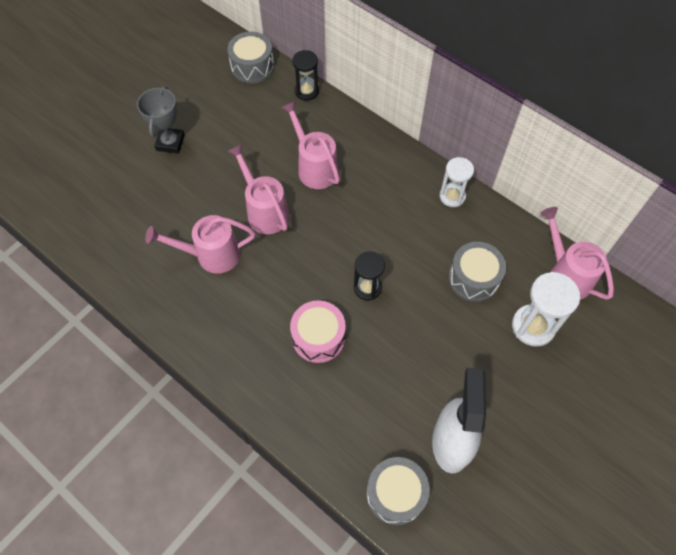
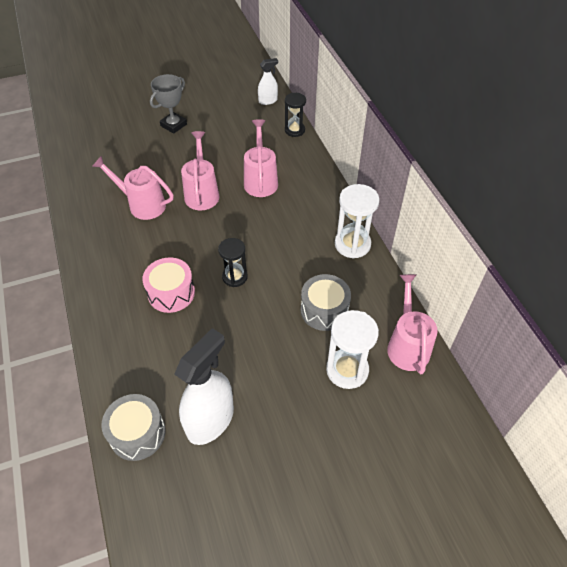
camera: 30 degrees right, 10 degrees down
grey drum [227,32,274,83] -> white spray bottle [258,58,278,105]
white hourglass [439,157,474,207] -> white hourglass [335,184,380,259], size x1.50

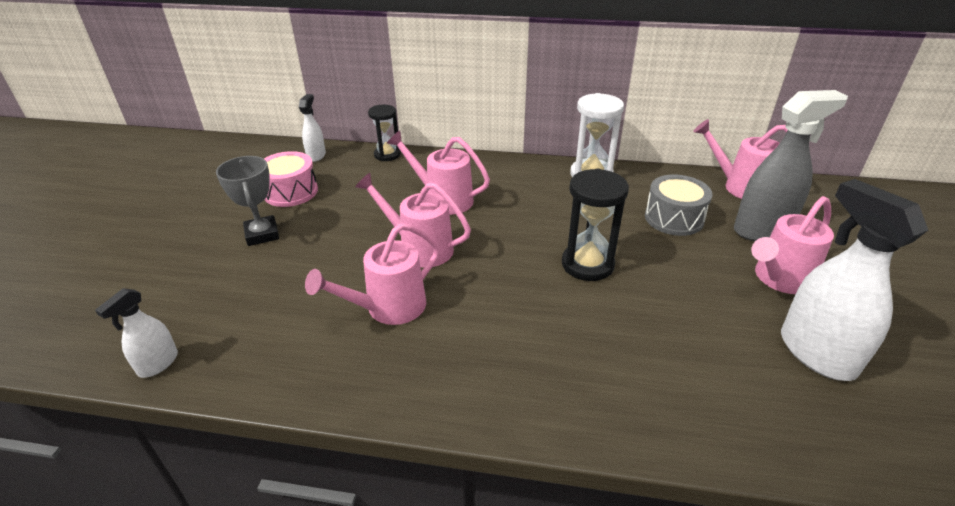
camera: 60 degrees left, 15 degrees down
grey drum [101,394,165,461] -> none
pink drum [142,257,195,313] -> pink drum moved to [264,151,318,207]
black hourglass [218,238,248,287] -> black hourglass [562,169,629,281], size x1.50
white hourglass [326,310,379,389] -> grey spray bottle [734,90,848,241]
none -> white spray bottle [95,288,178,378]
none -> pink watering can [751,196,834,294]

